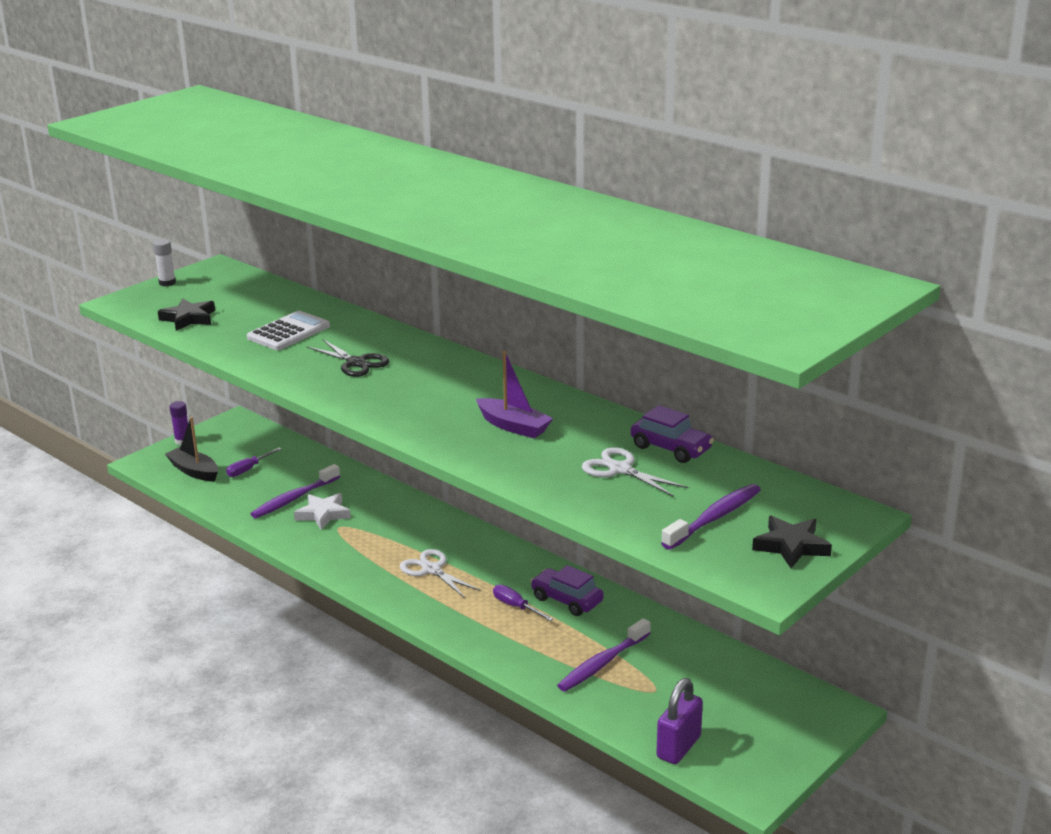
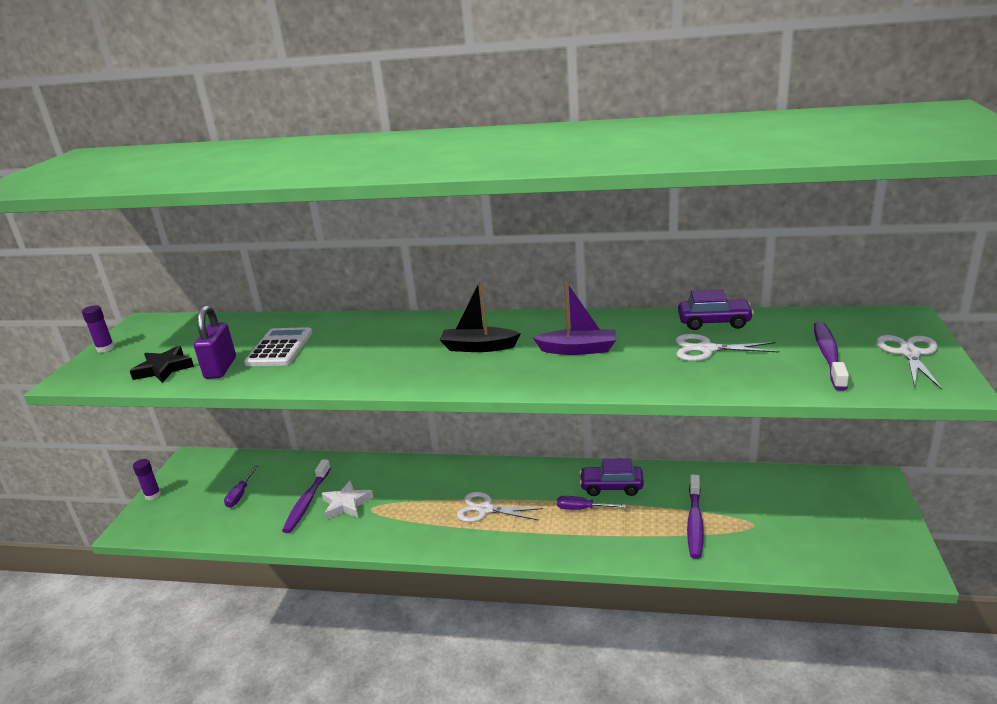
camera: 30 degrees left, 0 degrees up
white glue stick [153,239,176,286] -> purple glue stick [82,305,115,353]
black boat [165,417,218,481] -> black boat moved to [440,280,521,352]
black scissors [307,339,389,377] -> none
purple padlock [656,678,703,764] -> purple padlock moved to [194,305,236,379]
black star [752,516,832,568] -> white scissors [876,335,942,390]

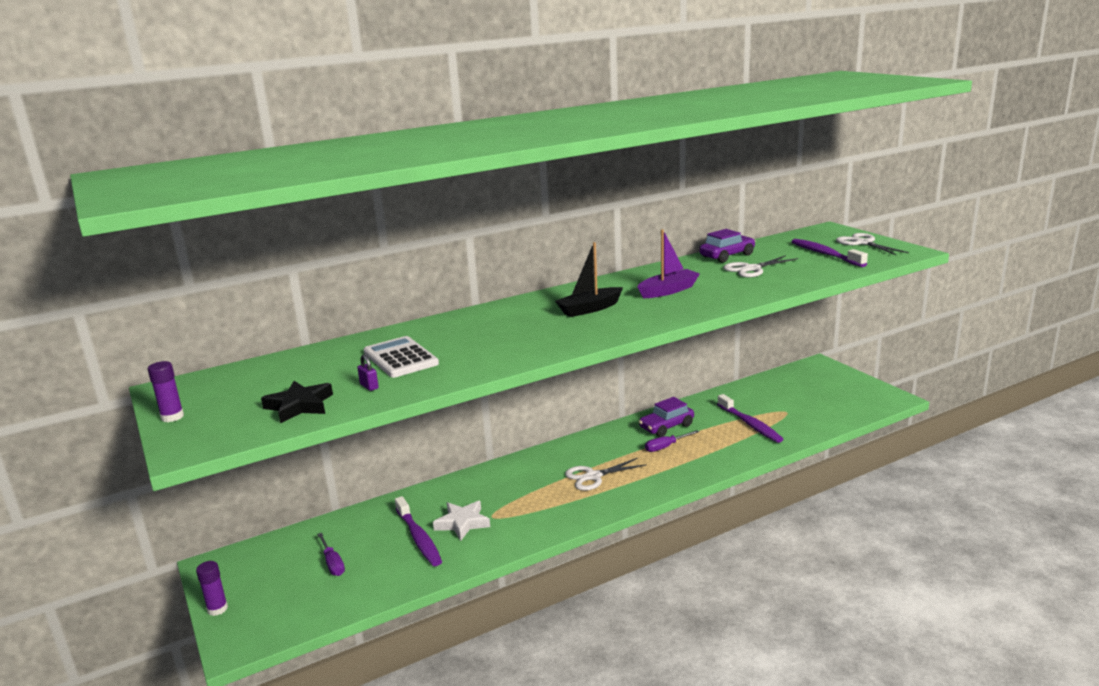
camera: 40 degrees left, 5 degrees down
purple padlock [194,305,236,379] -> purple padlock [357,355,379,391], size x0.45

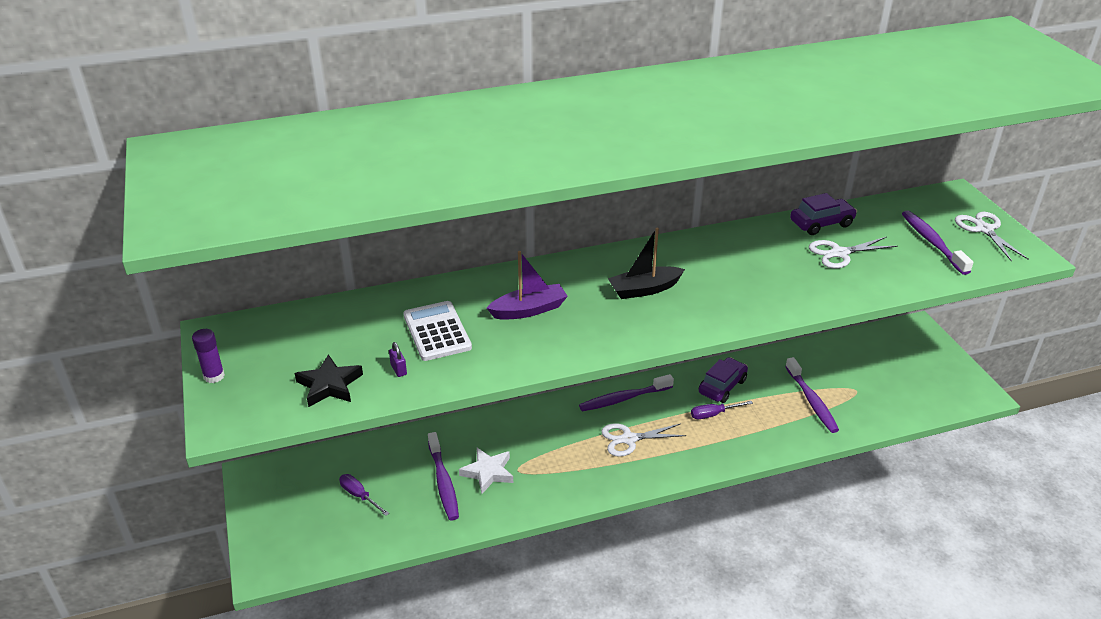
camera: 10 degrees right, 15 degrees up
purple glue stick [196,561,228,616] -> none
purple screwdriver [317,533,345,576] -> purple screwdriver turned 150 degrees clockwise [339,474,389,516]
purple boat [638,229,700,298] -> purple boat moved to [487,251,568,320]
purple car [639,397,694,437] -> purple car turned 150 degrees clockwise [699,357,748,403]
none -> purple toothbrush [579,374,674,411]

